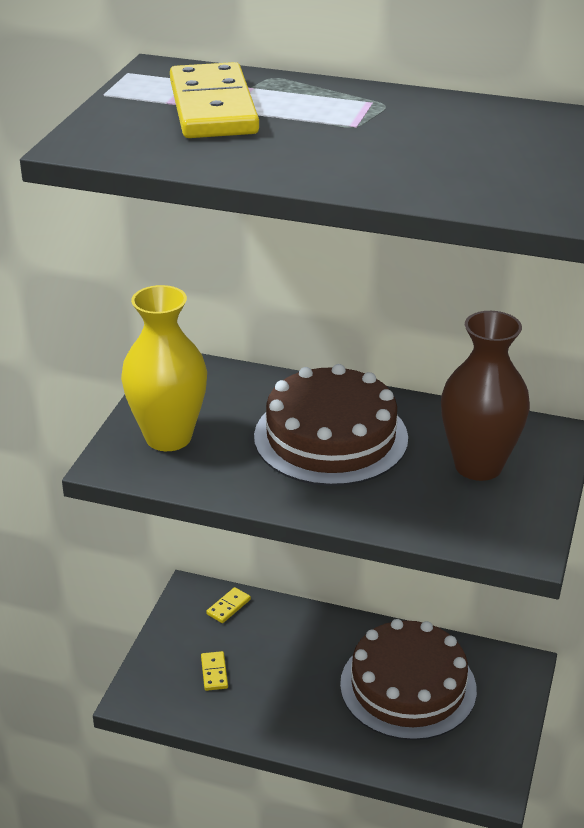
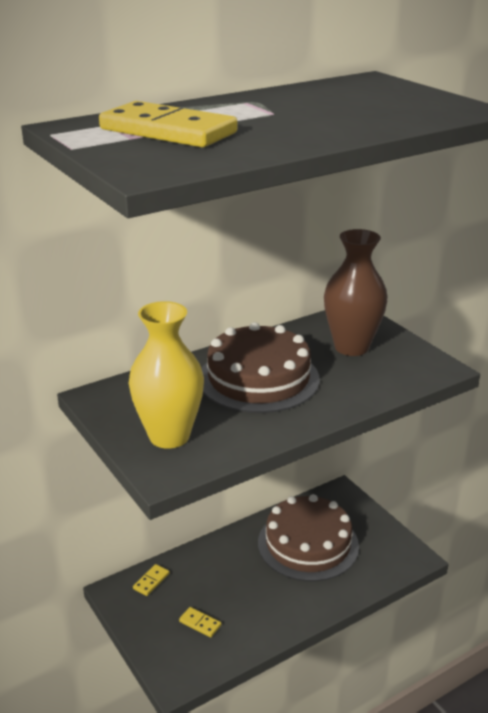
camera: 50 degrees left, 5 degrees down
yellow domino [206,587,251,623] -> yellow domino turned 45 degrees clockwise [133,564,170,596]

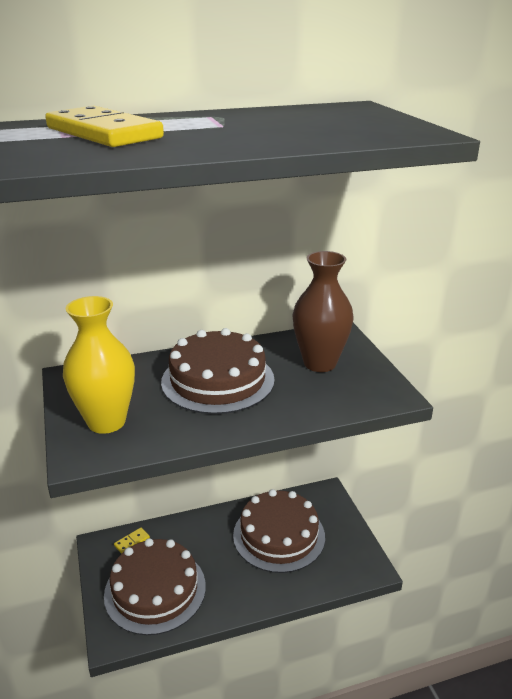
camera: 15 degrees right, 0 degrees up
yellow domino [179,607,221,638] -> brown cake [104,538,206,635]

